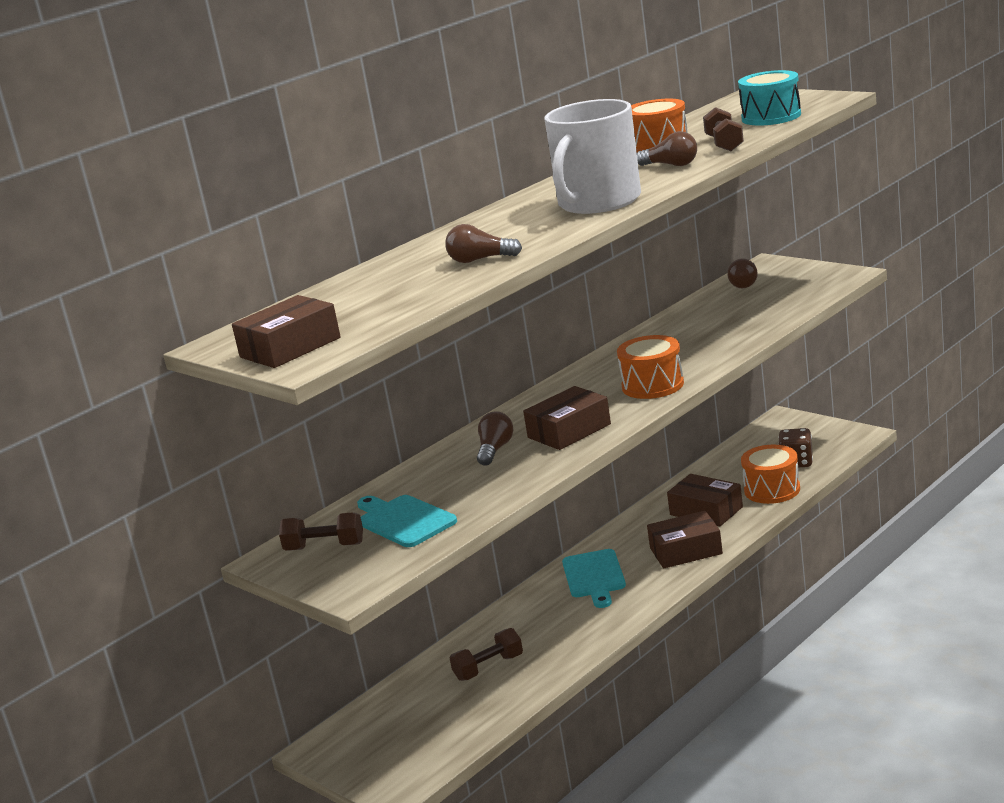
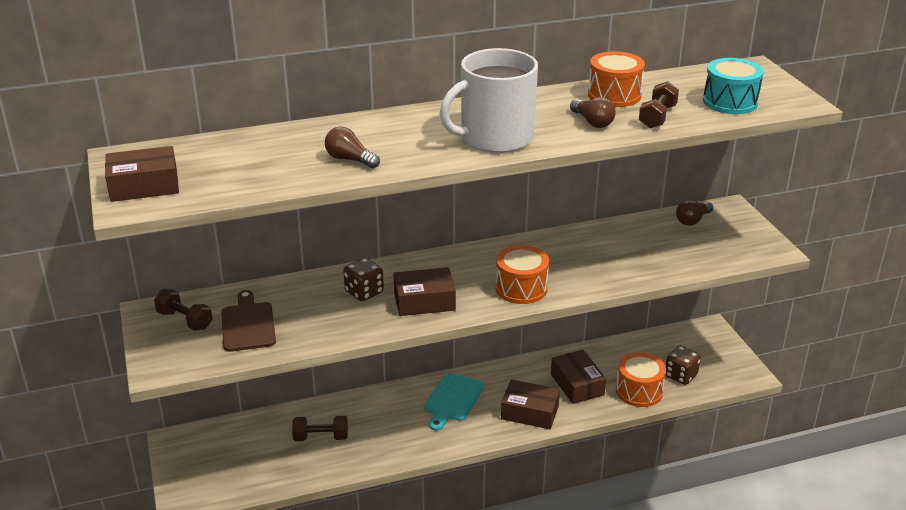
camera: 25 degrees right, 10 degrees up
turquoise cutting board [357,495,457,547] -> brown cutting board [221,290,276,352]
brown light bulb [477,411,513,466] -> brown dice [343,258,384,301]

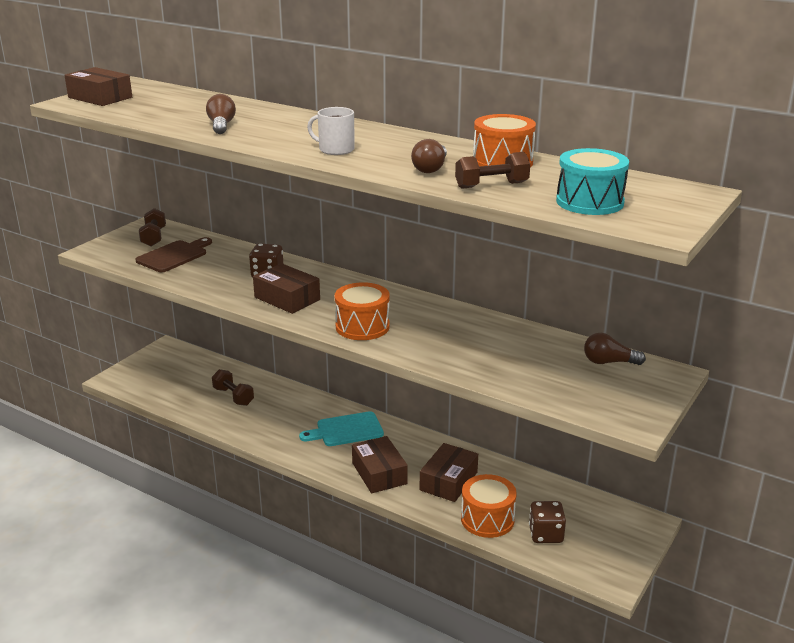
camera: 50 degrees right, 5 degrees down
white mug [440,48,538,153] -> white mug [307,107,355,155], size x0.48

